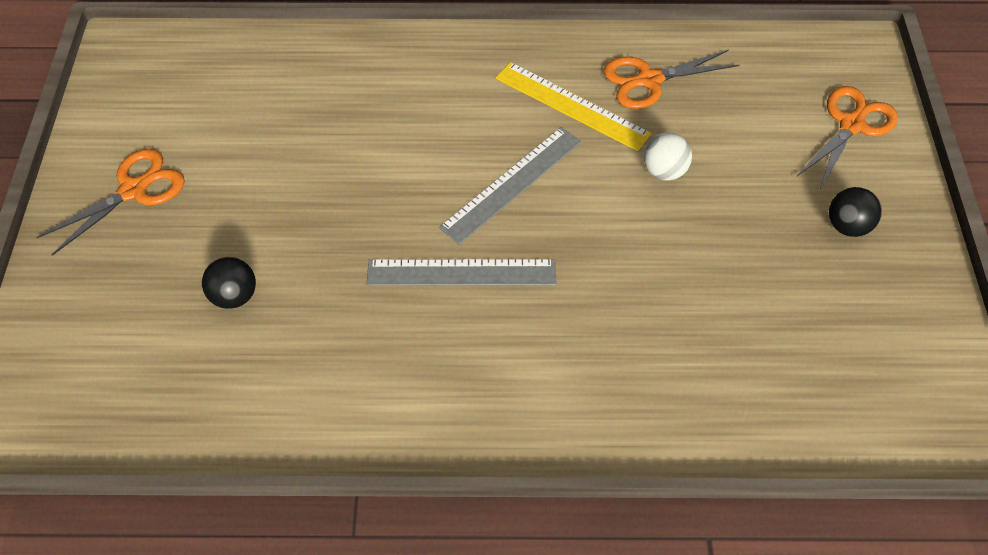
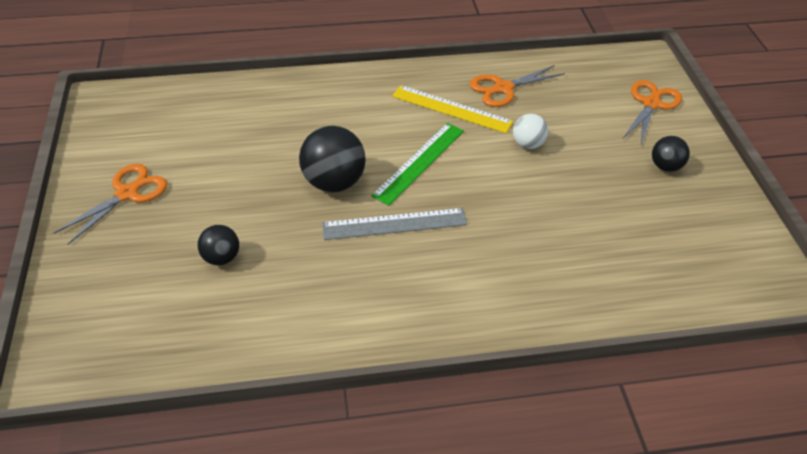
camera: 10 degrees left, 10 degrees down
grey ruler [439,127,581,245] -> green ruler [371,123,464,206]
none -> black ball [299,126,366,192]

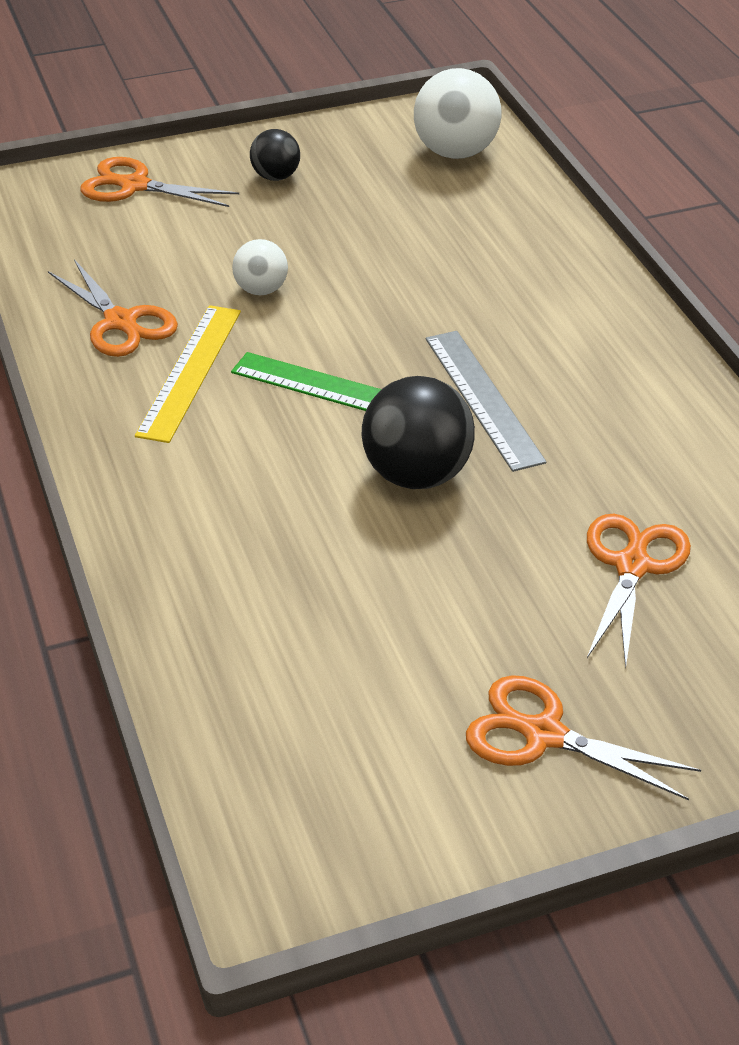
camera: 100 degrees left, 5 degrees down
black ball [197,225,239,265] -> orange scissors [587,514,691,668]
none -> white ball [414,68,501,159]

